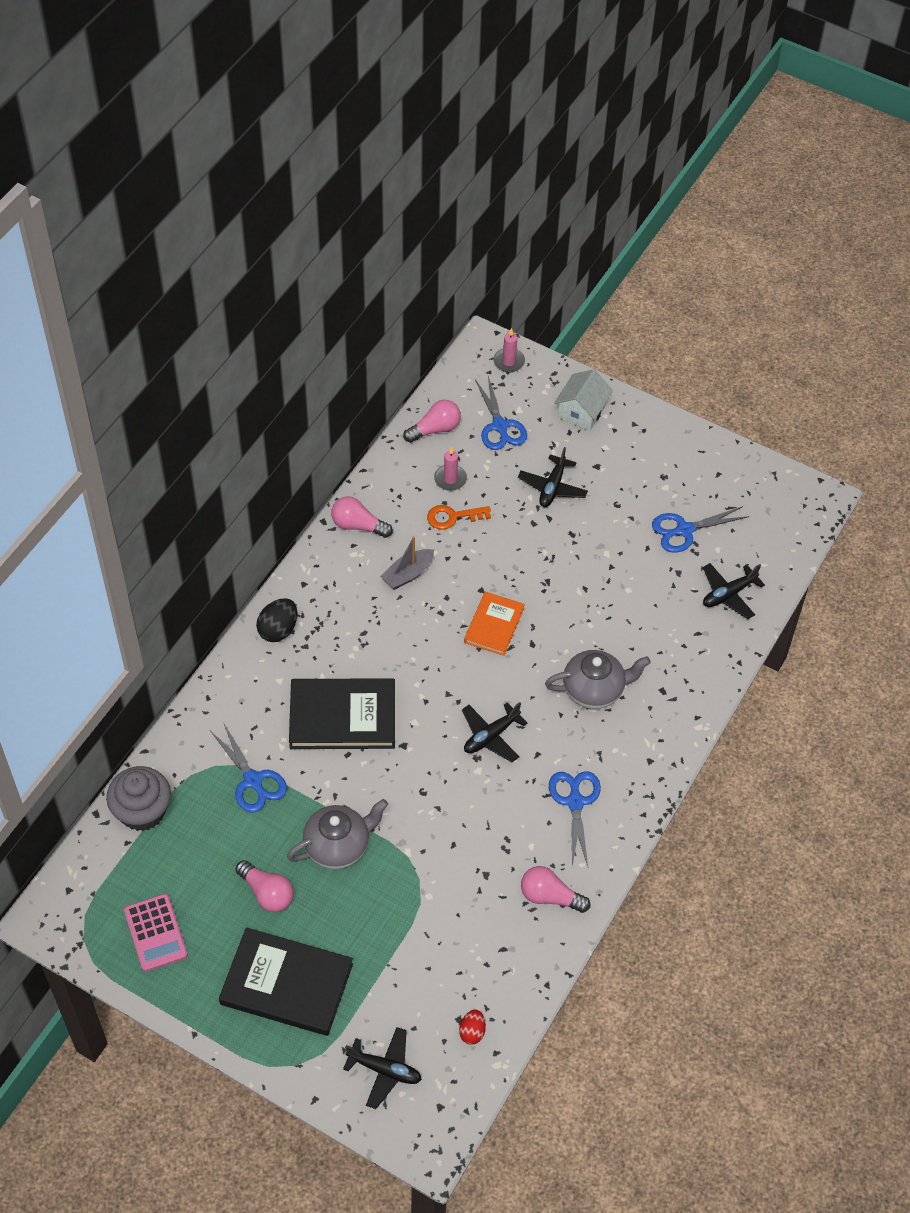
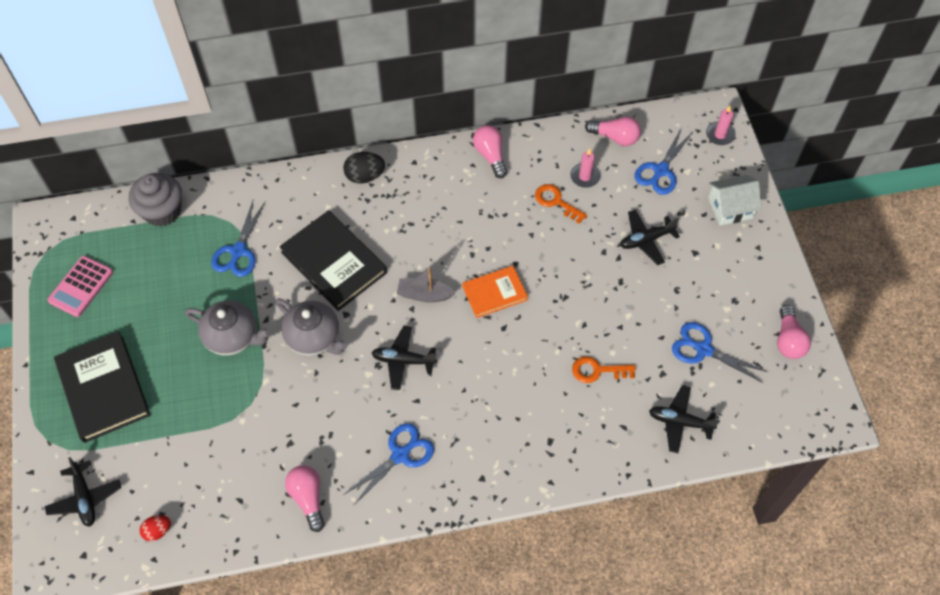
camera: 50 degrees right, 5 degrees up
pink light bulb [235,860,294,912] -> pink light bulb moved to [777,305,811,359]
grey boat [380,536,434,590] -> grey boat moved to [397,268,455,302]
grey teapot [545,650,651,709] -> grey teapot moved to [276,298,348,356]
none -> orange key [572,356,636,383]

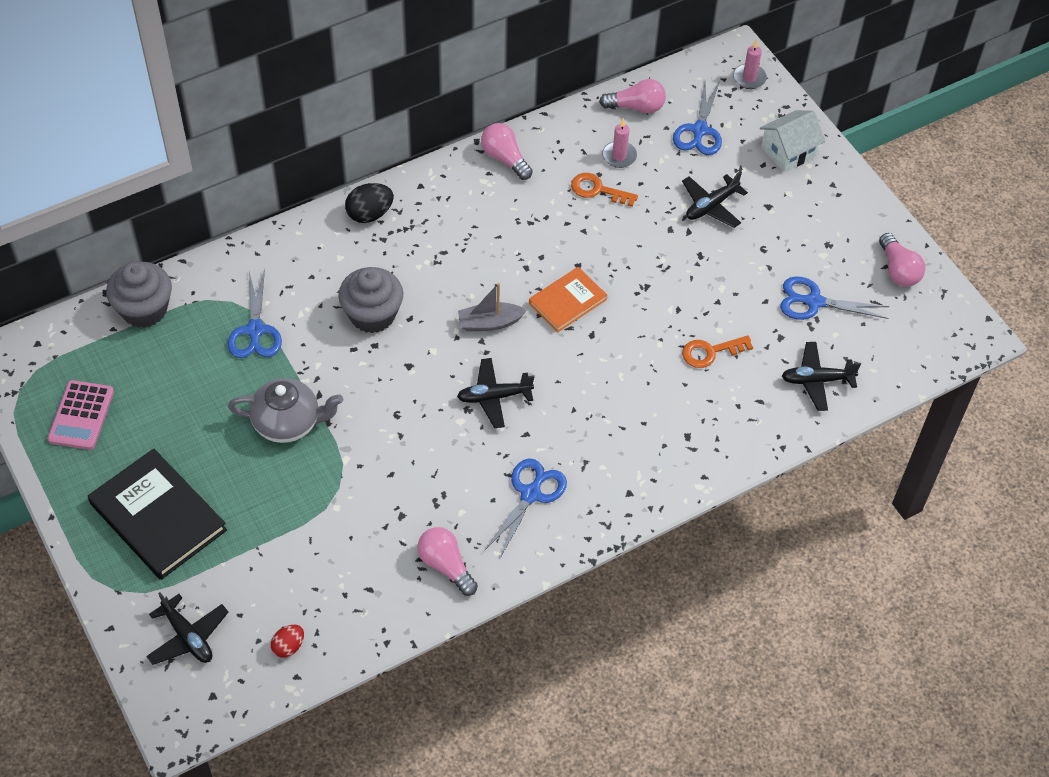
camera: 20 degrees left, 5 degrees down
grey teapot [276,298,348,356] -> none
black book [279,210,387,311] -> grey cupcake [338,267,403,333]

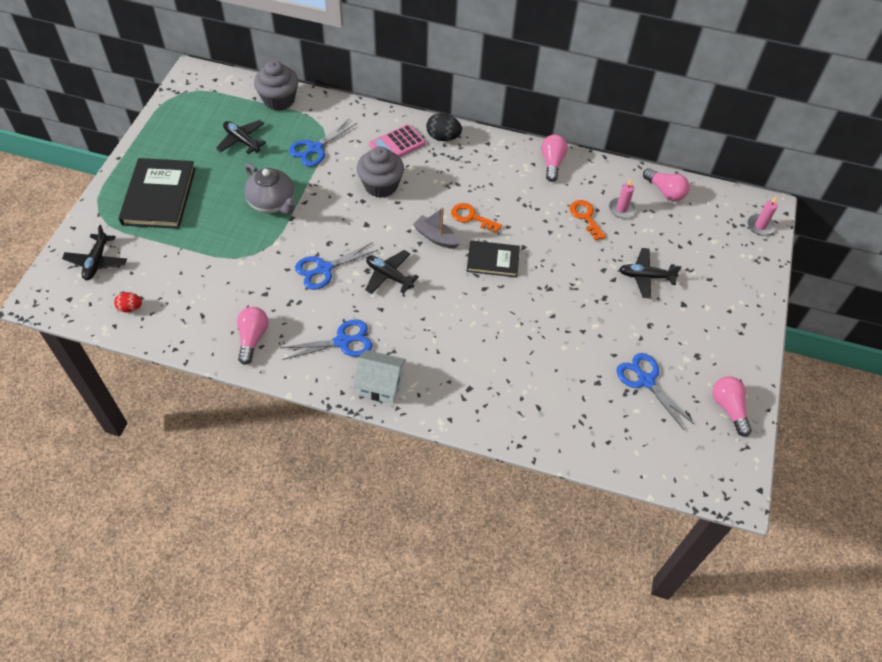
camera: 45 degrees right, 0 degrees up
pink calculator [47,380,114,450] -> pink calculator moved to [369,124,425,157]
orange book [529,267,607,332] -> black book [467,240,520,277]
blue scissors [673,81,722,155] -> blue scissors moved to [295,242,378,290]
orange key [682,335,753,368] -> orange key moved to [451,203,502,233]
white house [760,110,826,172] -> white house moved to [353,350,406,404]
black plane [782,342,861,411] -> black plane moved to [216,120,266,154]
pink light bulb [879,233,925,287] -> pink light bulb turned 135 degrees clockwise [713,377,752,437]

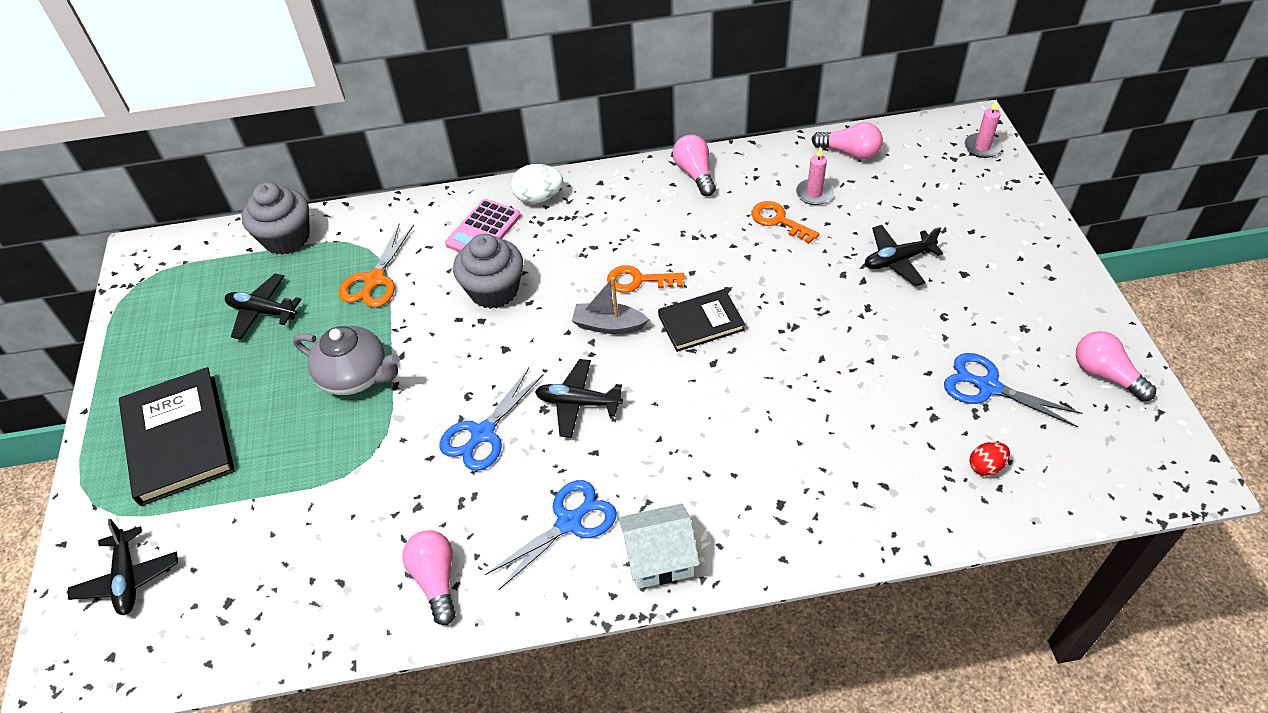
camera: 20 degrees left, 5 degrees down
red egg [114,292,142,312] -> red egg moved to [969,442,1010,476]
blue scissors [289,119,357,167] -> orange scissors [339,224,414,308]
black egg [426,113,462,141] -> white egg [511,164,563,204]

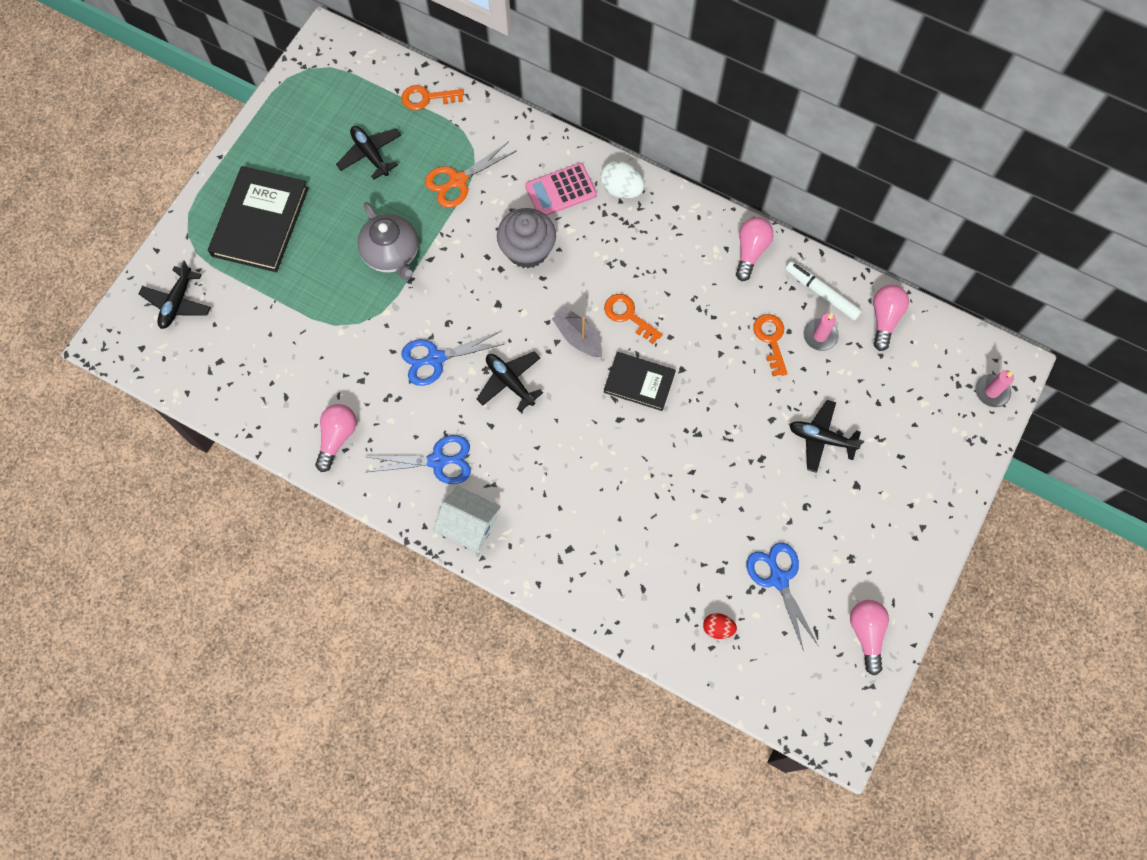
camera: 35 degrees right, 20 degrees up
grey cupcake [241,182,310,255] -> orange key [401,85,464,110]
pink light bulb [812,122,883,160] -> pink light bulb turned 135 degrees counterclockwise [873,285,909,351]
none -> white marker [785,261,862,321]

